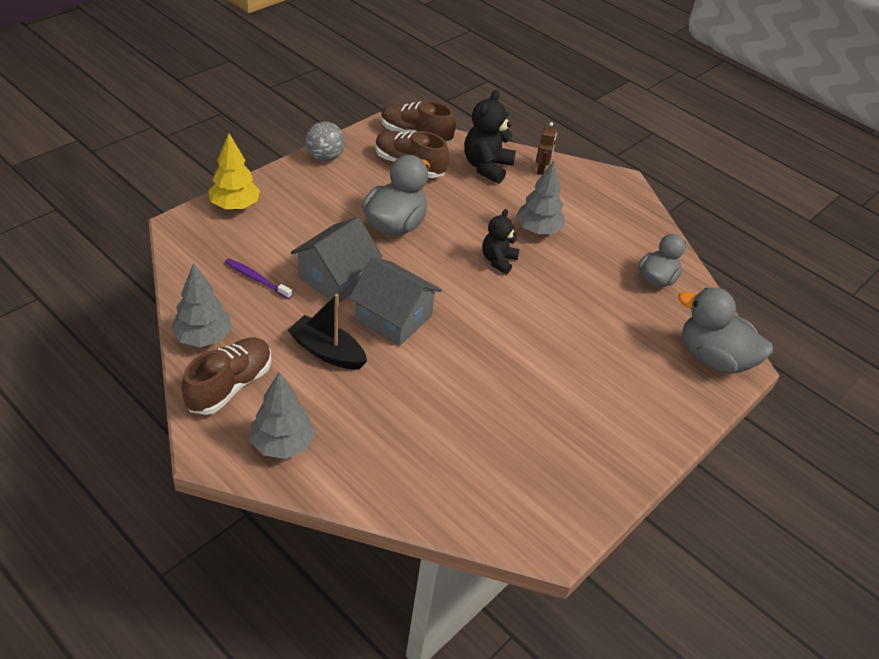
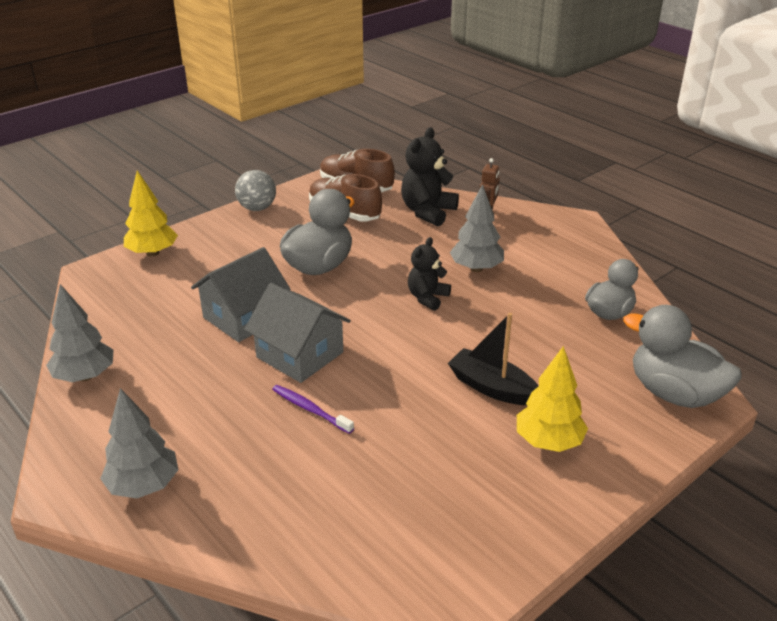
camera: 10 degrees right, 10 degrees down
brown shoe [181,338,271,415] -> none
purple toothbrush [225,258,292,299] -> purple toothbrush moved to [272,385,354,434]
black boat [288,294,367,369] -> black boat moved to [448,313,538,405]
none -> yellow tree [517,346,588,452]

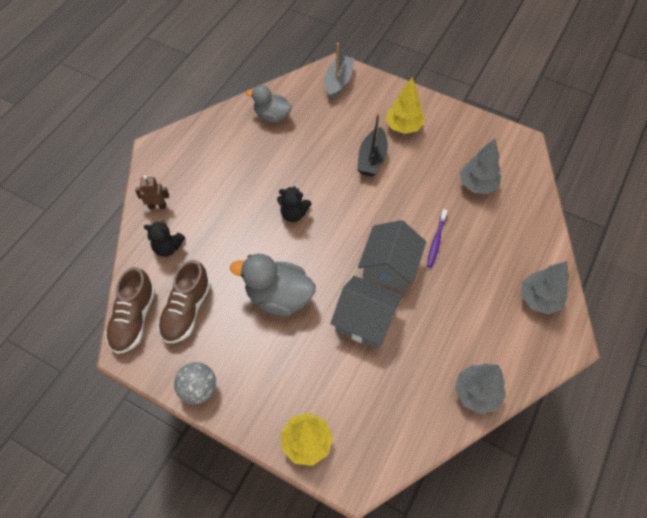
camera: 110 degrees left, 25 degrees up
black teddy bear [401,127,459,227] -> black teddy bear [144,221,185,257], size x0.65
grey tree [450,184,504,272] -> grey tree moved to [460,139,501,194]
grey duck [623,305,742,408] -> grey boat [325,43,355,99]

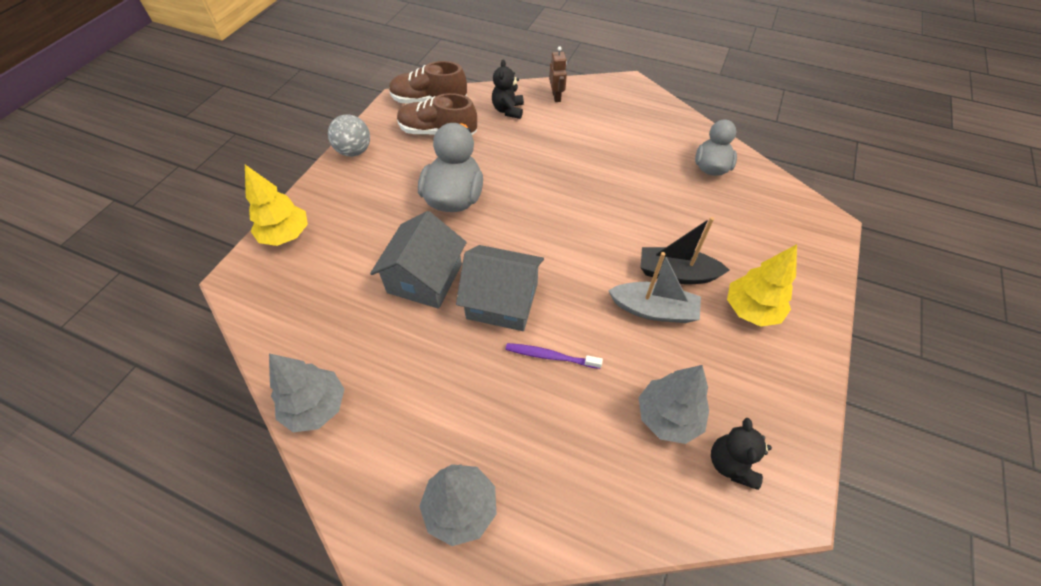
camera: 85 degrees right, 5 degrees down
black teddy bear [277,186,311,222] -> black teddy bear moved to [711,418,772,490]
grey boat [325,43,355,99] -> grey boat moved to [608,252,701,323]

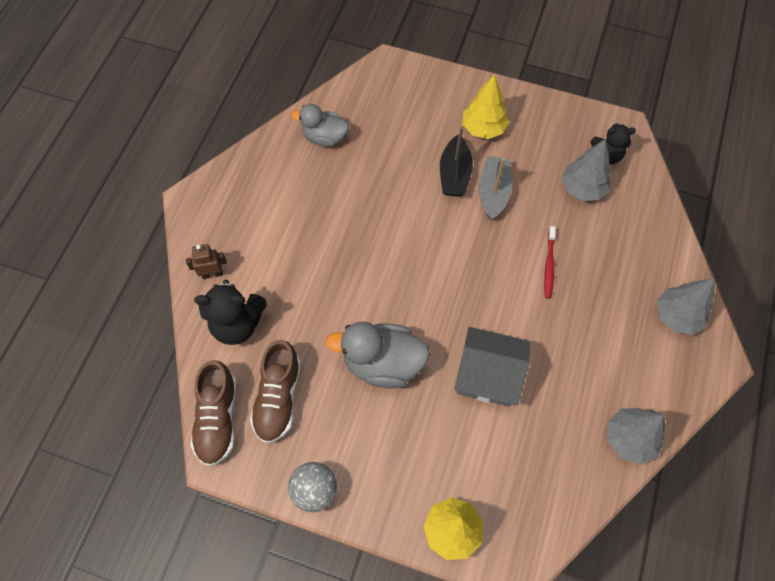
camera: 95 degrees left, 10 degrees up
grey house [456,245,544,331] -> none
black teddy bear [492,60,524,119] -> black teddy bear [194,280,267,345], size x1.55
purple toothbrush [505,343,603,369] -> red toothbrush [544,226,556,298]

